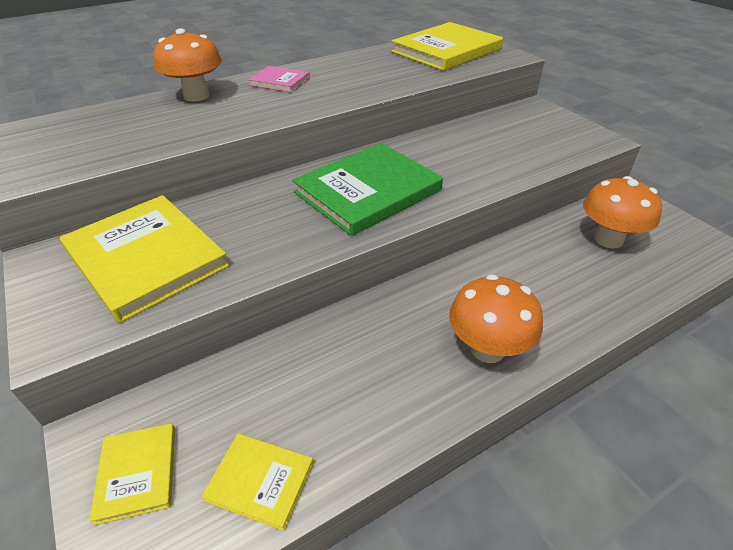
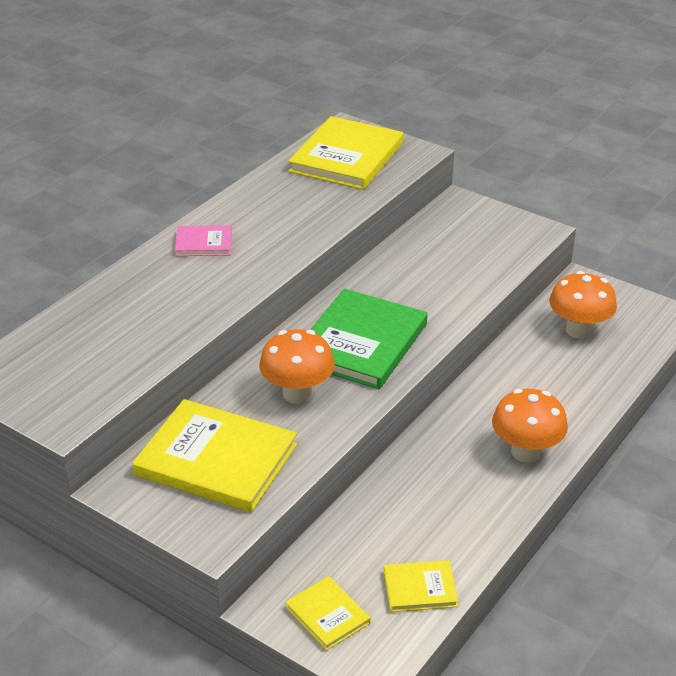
camera: 25 degrees left, 5 degrees down
orange mushroom [154,28,222,102] -> orange mushroom moved to [259,329,335,404]

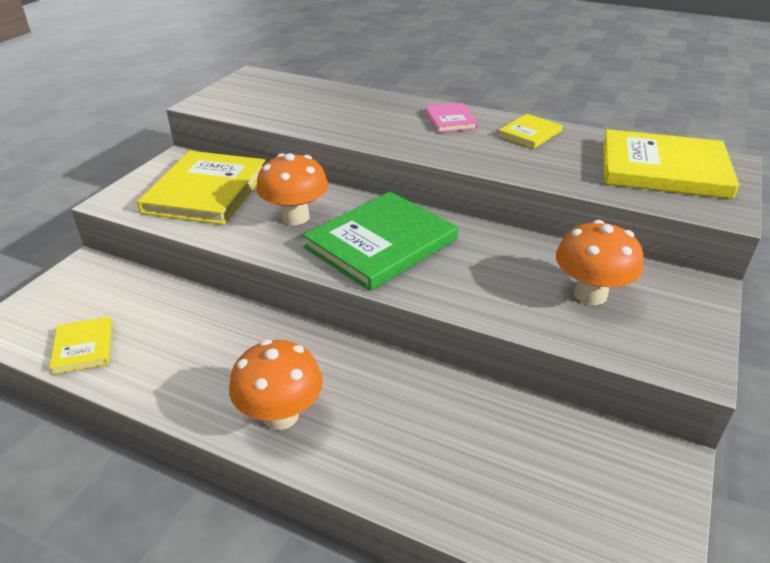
camera: 80 degrees right, 0 degrees up
yellow book [285,576,371,651] -> yellow book moved to [498,114,563,148]
green book [310,289,428,389] -> green book turned 60 degrees counterclockwise [303,192,458,291]
orange mushroom [549,271,617,339] -> orange mushroom moved to [556,220,643,305]

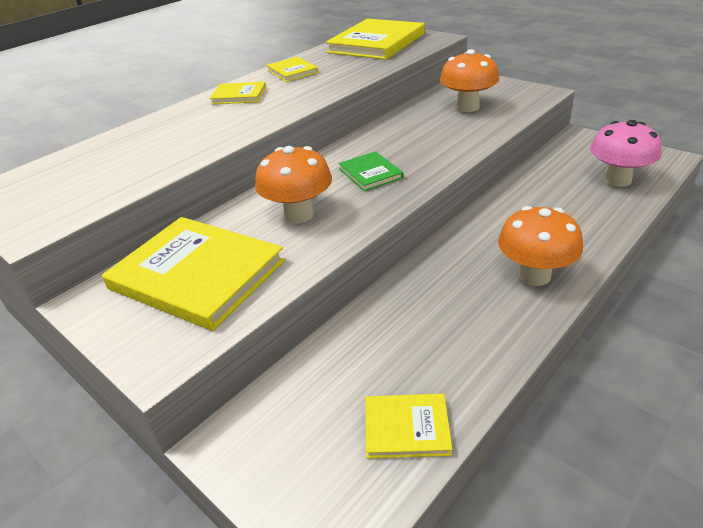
camera: 70 degrees left, 0 degrees up
green book [303,192,458,291] -> green book [338,151,403,192], size x0.49
pink book [425,103,478,133] -> yellow book [209,82,266,104]
none -> pink mushroom [590,120,662,187]

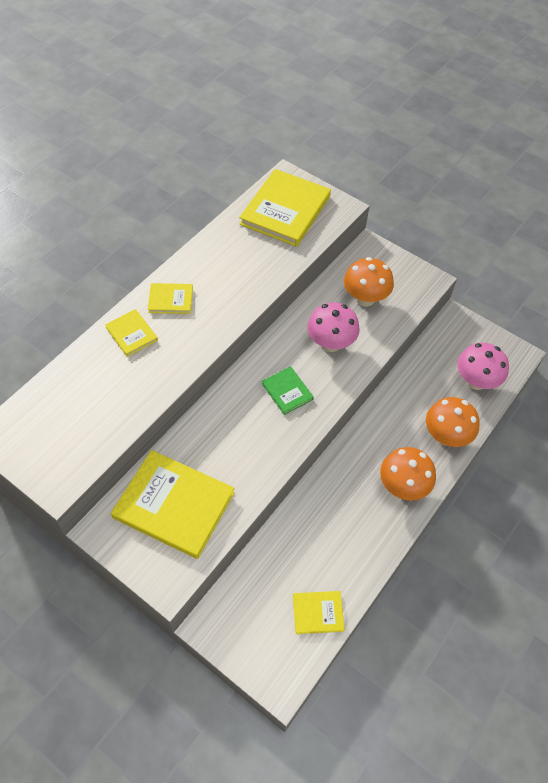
camera: 10 degrees left, 20 degrees up
orange mushroom [255,146,332,224] -> orange mushroom moved to [426,397,480,447]
yellow book [266,57,318,82] -> yellow book moved to [105,309,158,357]
none -> pink mushroom [307,302,360,352]

